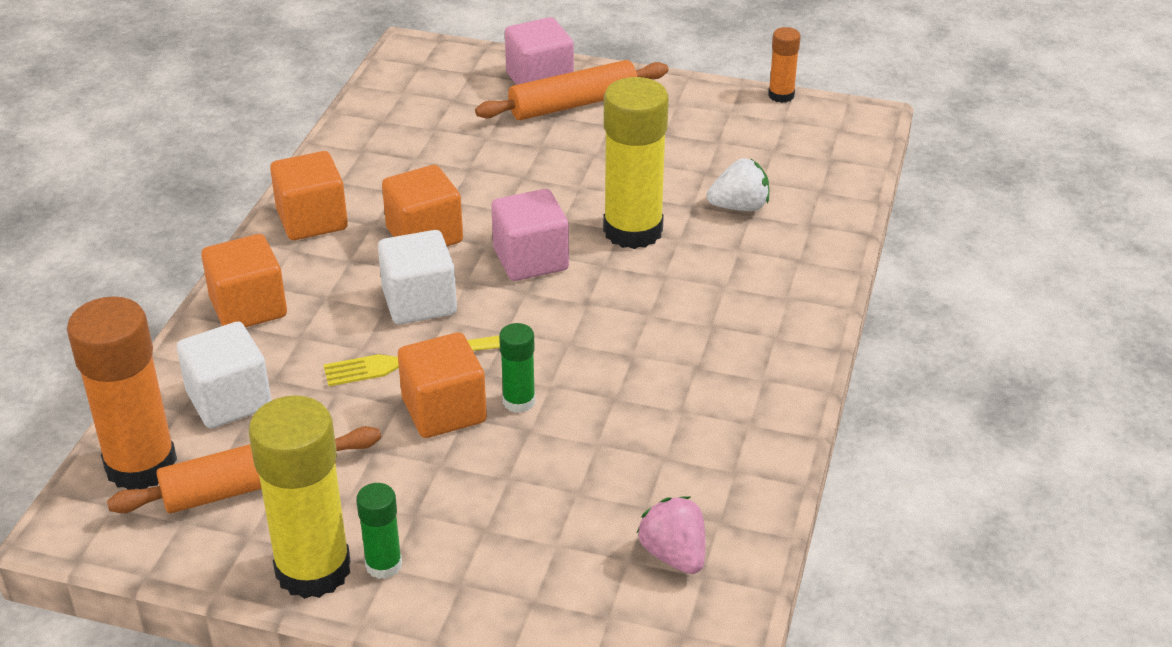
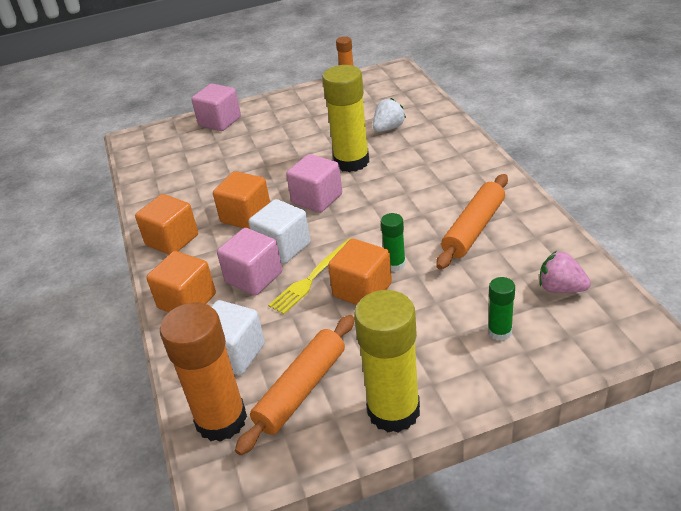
camera: 30 degrees left, 0 degrees up
green glue stick [356,483,402,579] -> green glue stick moved to [488,277,515,341]
orange rolling pin [475,60,669,120] -> orange rolling pin moved to [436,174,508,269]
none -> pink cube [217,228,282,295]

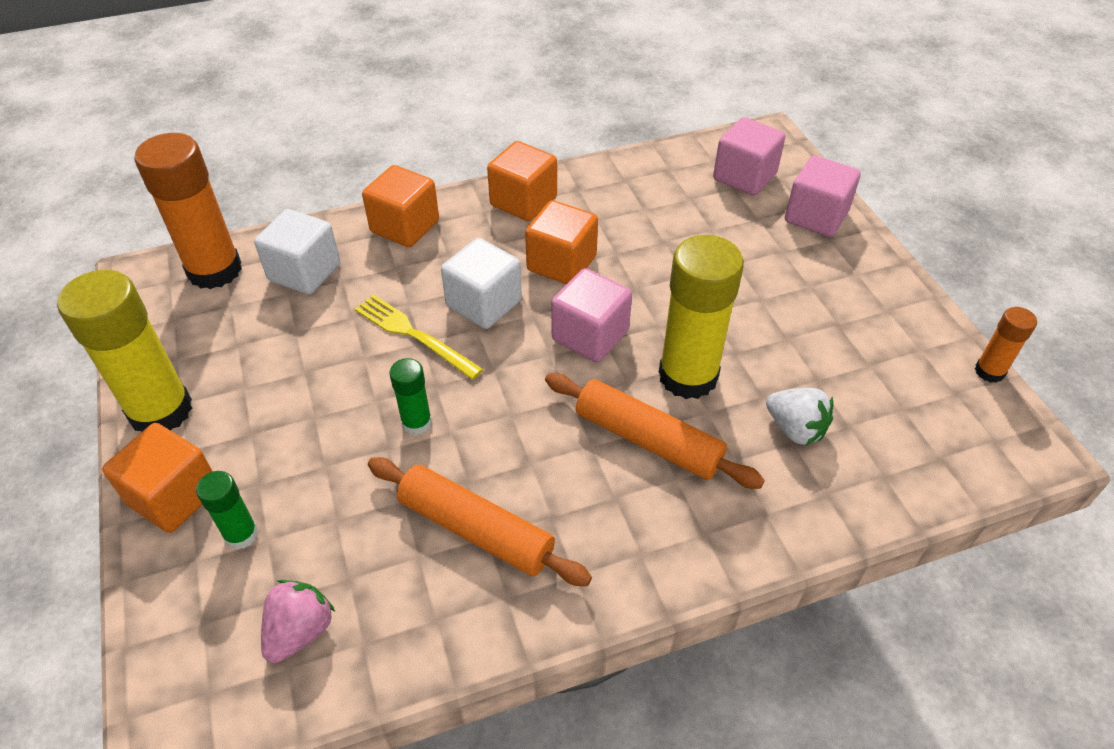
camera: 85 degrees right, 10 degrees up
pink cube [217,228,282,295] -> pink cube moved to [713,117,786,196]
orange rolling pin [235,315,354,455] -> orange rolling pin moved to [545,373,765,489]
orange cube [328,239,392,305] -> orange cube moved to [102,423,213,533]

